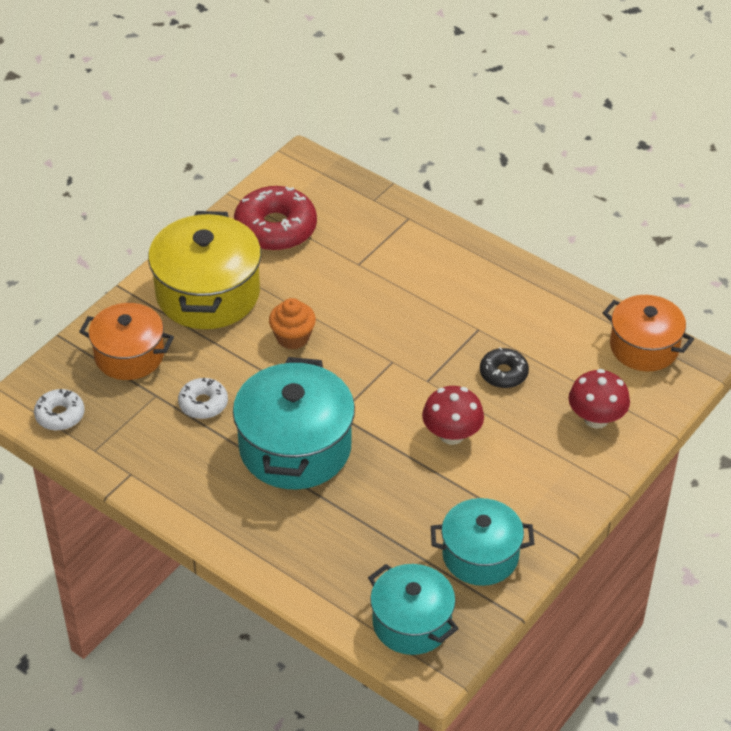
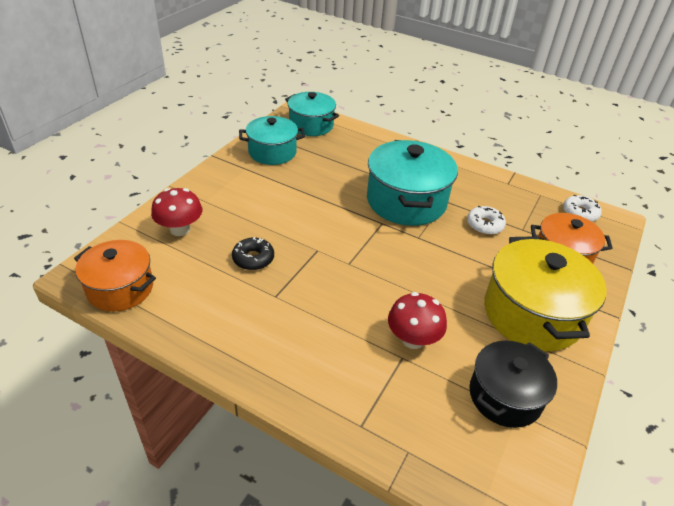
camera: 170 degrees right, 5 degrees down
red donut [234,186,317,251] -> black pot [469,341,557,428]
orange cupcake [269,298,316,350] -> none
red mushroom [422,386,484,445] -> red mushroom moved to [388,292,447,349]

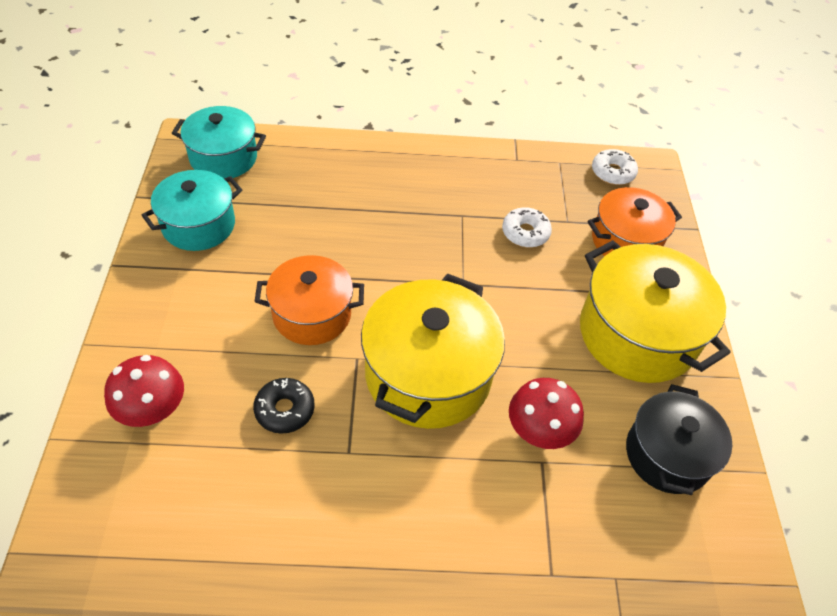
camera: 30 degrees left, 10 degrees up
orange pot [74,240,156,312] -> orange pot moved to [254,255,364,345]
turquoise pot [367,140,458,226] -> none
none -> yellow pot [361,274,505,429]

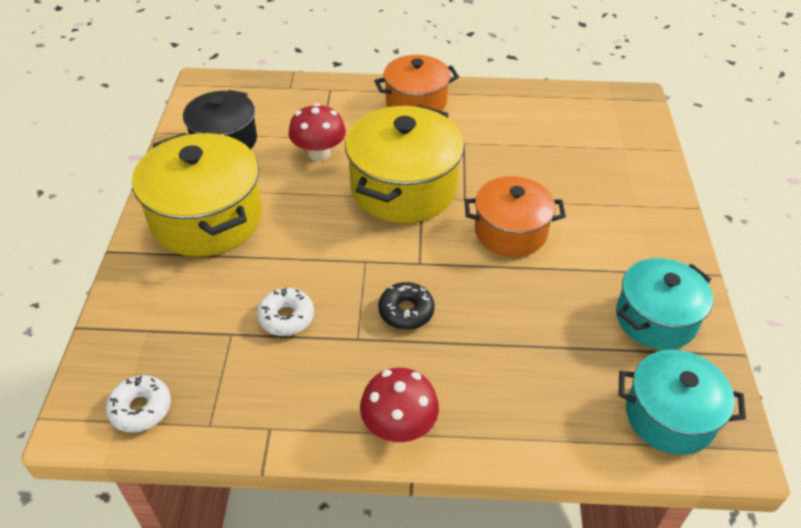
camera: 175 degrees left, 5 degrees down
red mushroom [104,355,184,427] -> red mushroom moved to [360,368,439,442]
black donut [253,378,315,434] -> black donut moved to [378,282,435,330]
orange pot [588,187,682,256] -> orange pot moved to [374,55,459,111]

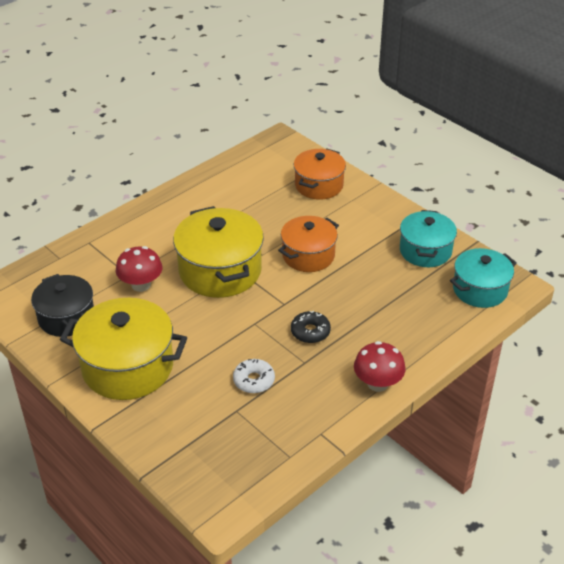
camera: 45 degrees left, 5 degrees down
white donut [106,375,171,432] -> none
orange pot [374,55,459,111] -> orange pot moved to [294,148,346,200]

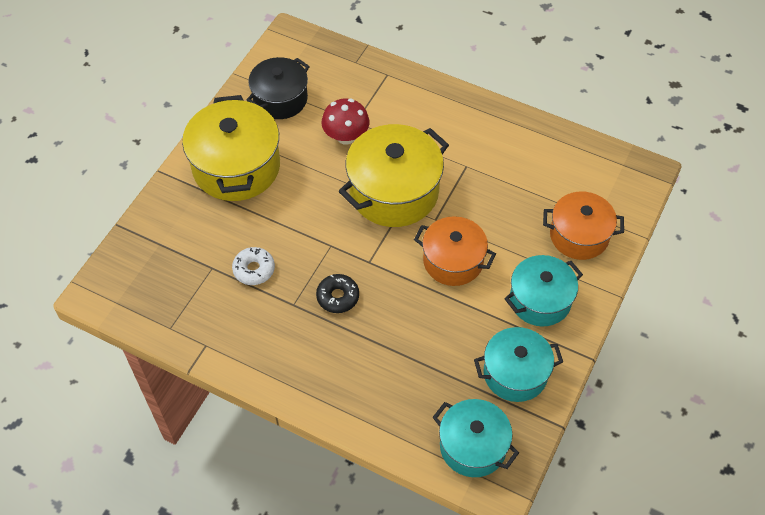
camera: 70 degrees right, 15 degrees up
red mushroom [354,341,406,392] -> none
none -> turquoise pot [504,255,583,326]

